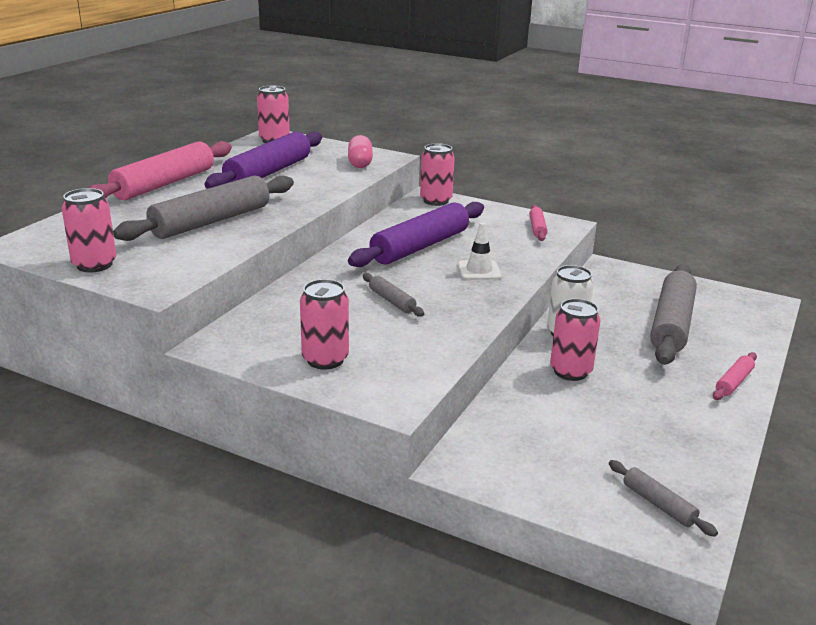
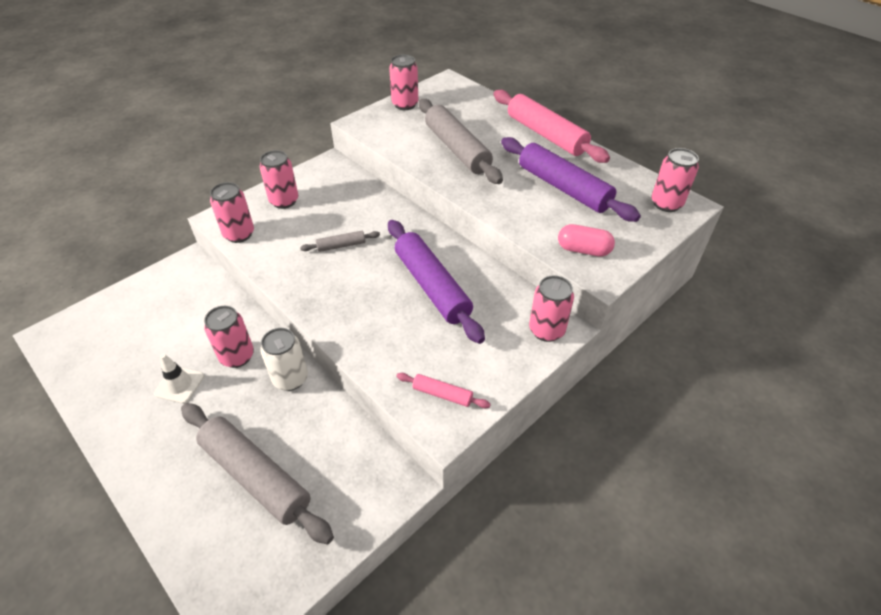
camera: 110 degrees right, 20 degrees up
white traffic cone [458,223,501,280] -> white traffic cone moved to [154,354,204,404]
grey rolling pin [609,460,718,537] -> none
pink rolling pin [713,352,757,400] -> none
none -> pink can [210,182,254,243]

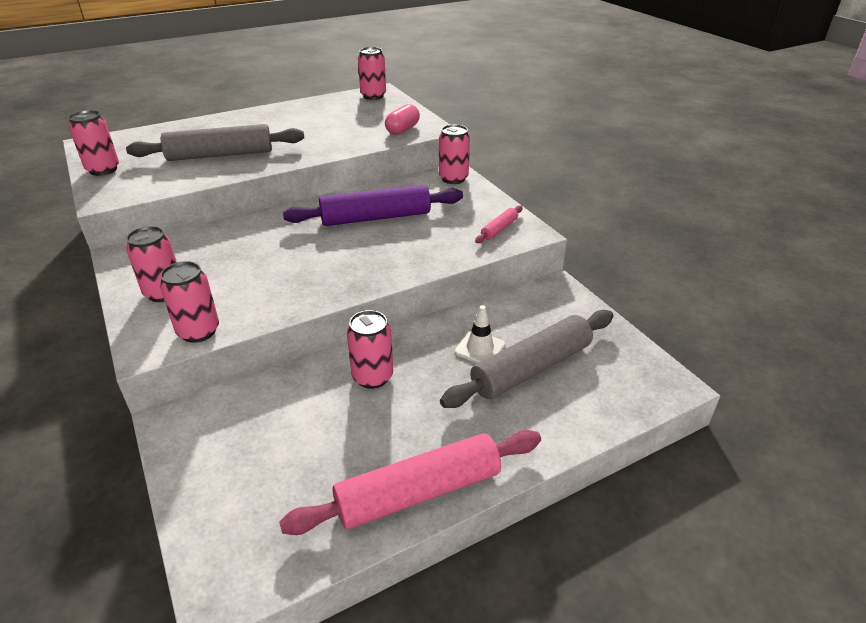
camera: 75 degrees left, 10 degrees down
white traffic cone [154,354,204,404] -> white traffic cone moved to [455,305,505,363]
white can [260,328,308,391] -> none
grey rolling pin [300,231,380,252] -> none
pink rolling pin [493,90,610,163] -> pink rolling pin moved to [279,430,541,535]
purple rolling pin [501,137,641,222] -> none

